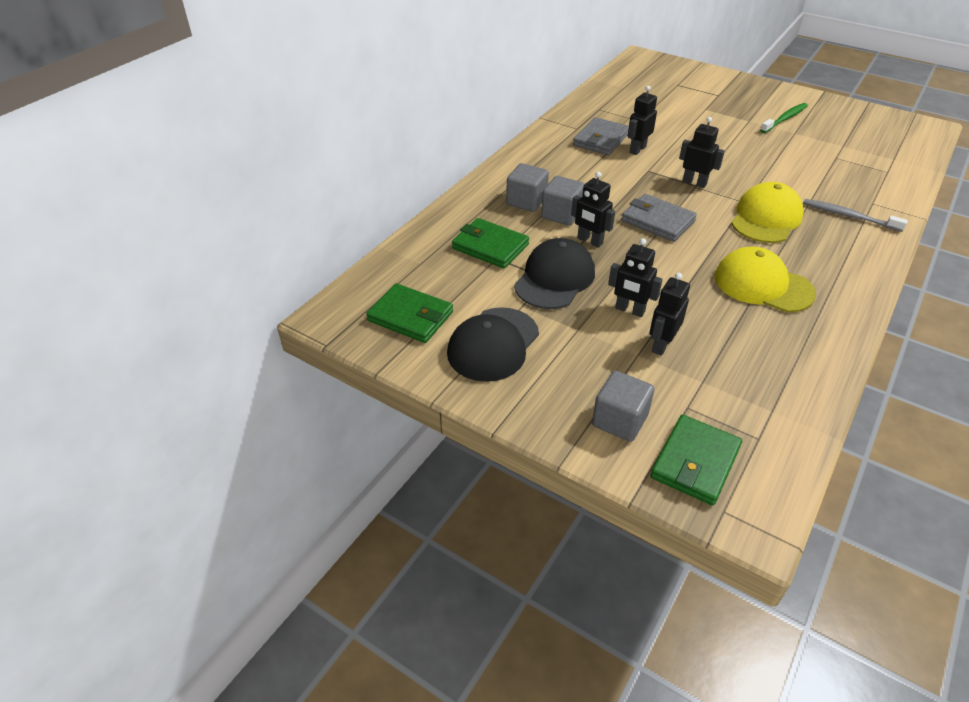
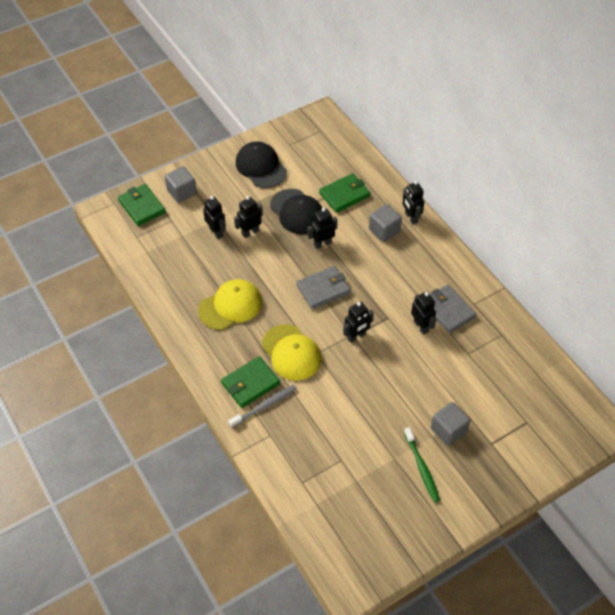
camera: 115 degrees right, 10 degrees up
green wallet [366,283,453,343] -> green wallet moved to [221,356,280,408]
grey cube [541,176,585,226] -> grey cube moved to [431,402,470,446]
none -> black robot [402,181,424,224]

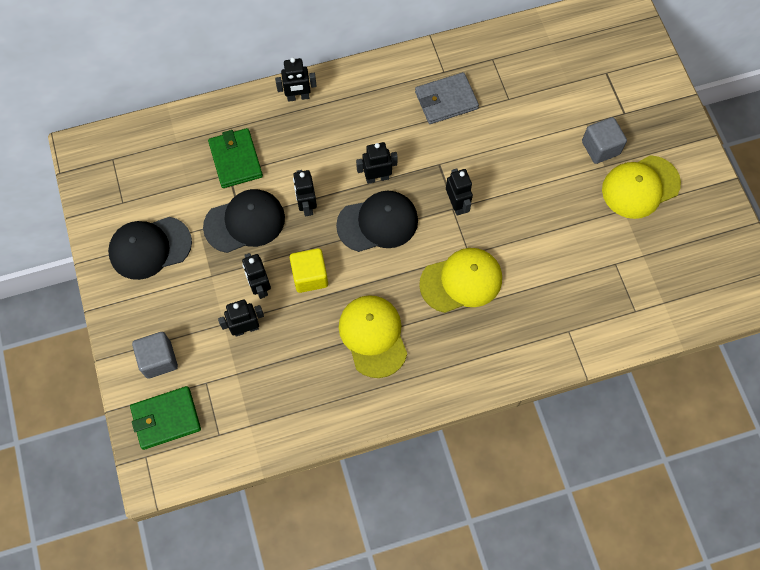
camera: 75 degrees left, 15 degrees up
green wallet [221,356,280,408] -> none
grey toothbrush [228,385,297,428] -> none
grey wallet [296,266,351,309] -> black cap [336,191,418,252]
grey cube [369,204,402,242] -> none
green toothbrush [404,427,440,502] -> yellow cap [602,155,681,219]
black robot [411,292,436,335] -> black robot moved to [356,142,398,184]
none -> yellow cube [290,248,328,293]

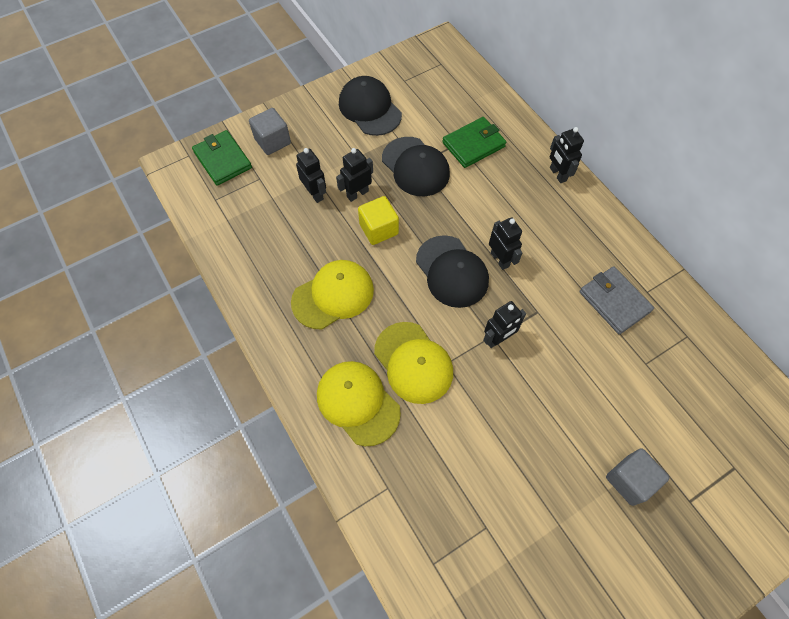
camera: 75 degrees right, 5 degrees down
black robot [293,170,317,216] -> none
yellow cap [602,155,681,219] -> yellow cap moved to [317,361,401,446]

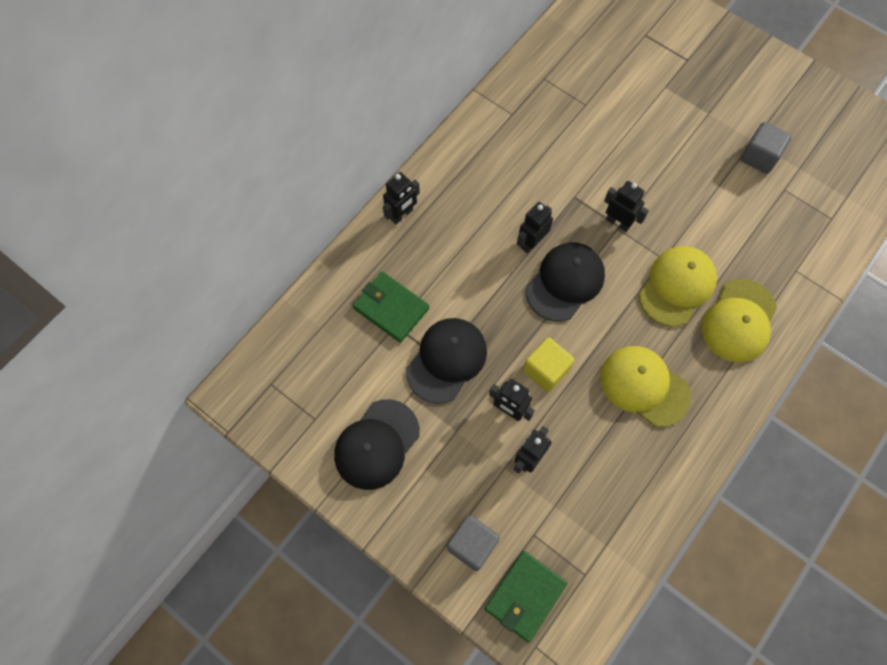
camera: 110 degrees left, 5 degrees up
grey wallet [579,266,654,334] -> none
grey cube [606,449,670,506] -> grey cube moved to [740,122,792,174]

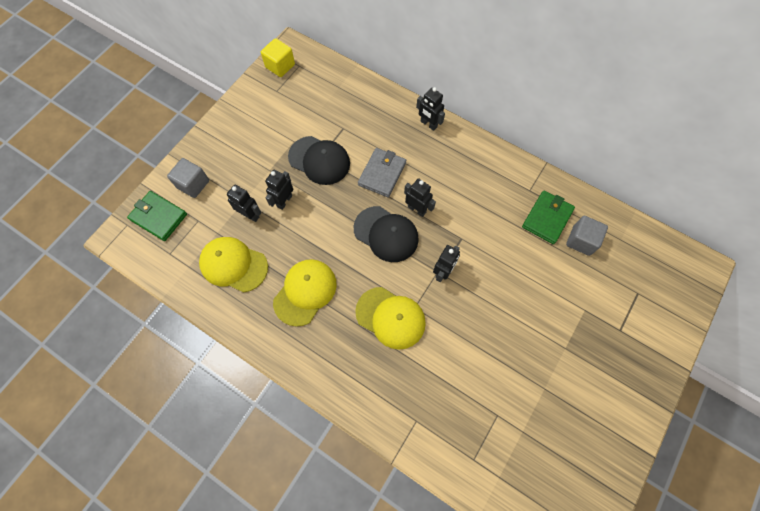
camera: 85 degrees right, 0 degrees up
black cap [334,399,420,490] -> none
green wallet [353,272,429,343] -> green wallet moved to [522,190,575,244]
yellow cube [523,337,574,392] -> yellow cube moved to [261,38,295,77]
yellow cap [702,279,777,363] -> yellow cap moved to [199,237,268,293]
grey cube [740,122,792,174] -> grey cube moved to [566,216,608,256]
none -> grey wallet [358,148,406,198]

